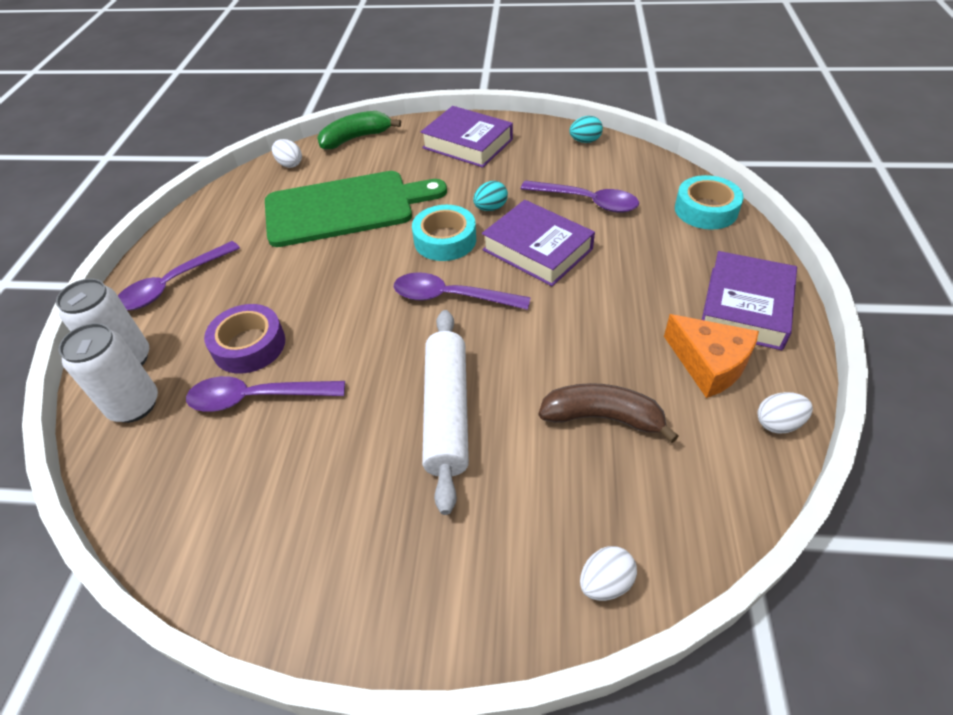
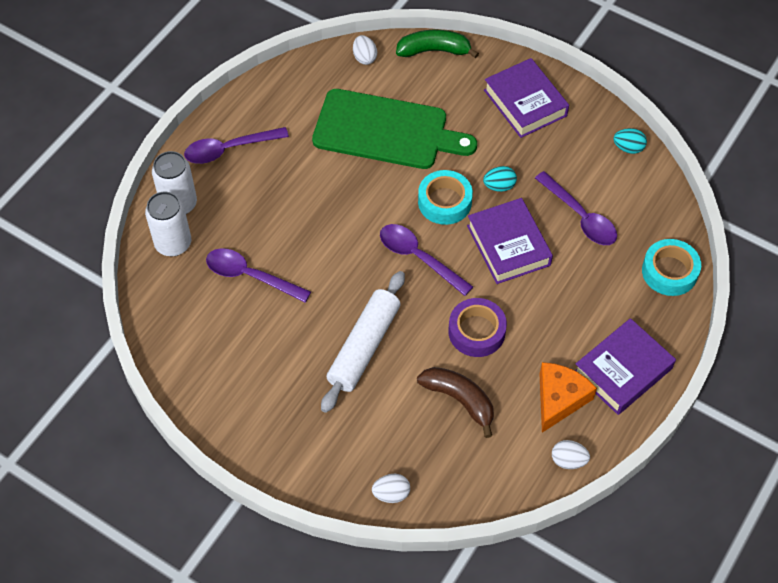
camera: 25 degrees right, 10 degrees up
purple tape [204,304,285,374] -> purple tape moved to [448,298,507,357]
orange cheese [664,314,759,398] -> orange cheese turned 135 degrees counterclockwise [539,362,597,433]

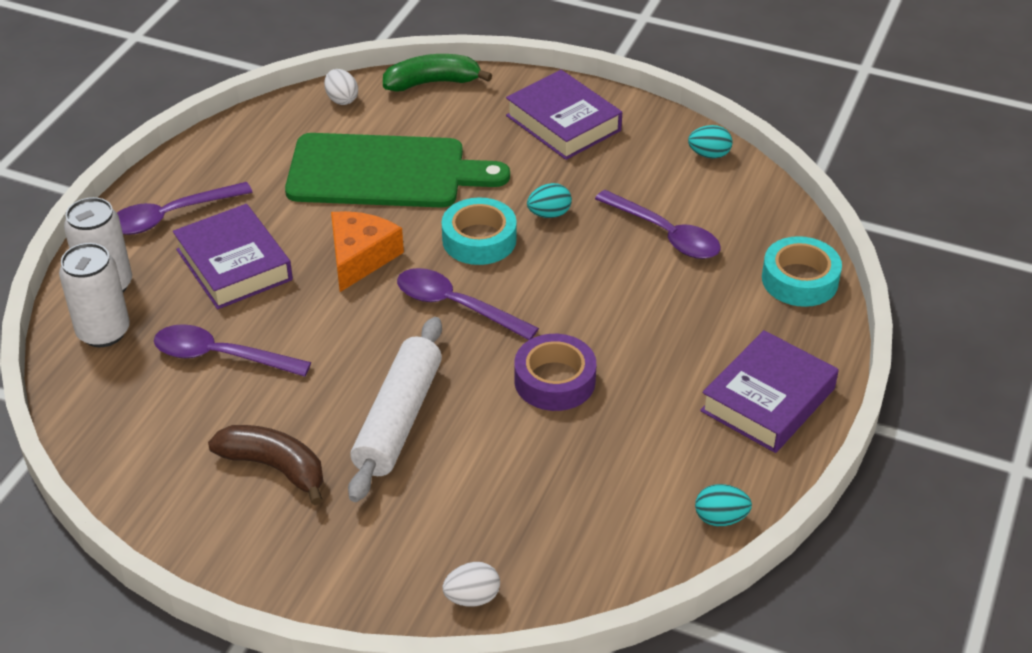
camera: 10 degrees left, 15 degrees down
brown banana [417,367,494,438] -> brown banana moved to [208,425,323,505]
purple book [467,198,553,284] -> purple book moved to [173,204,293,309]
orange cheese [539,362,597,433] -> orange cheese moved to [331,211,404,292]
white egg [552,440,590,469] -> turquoise egg [695,484,752,526]

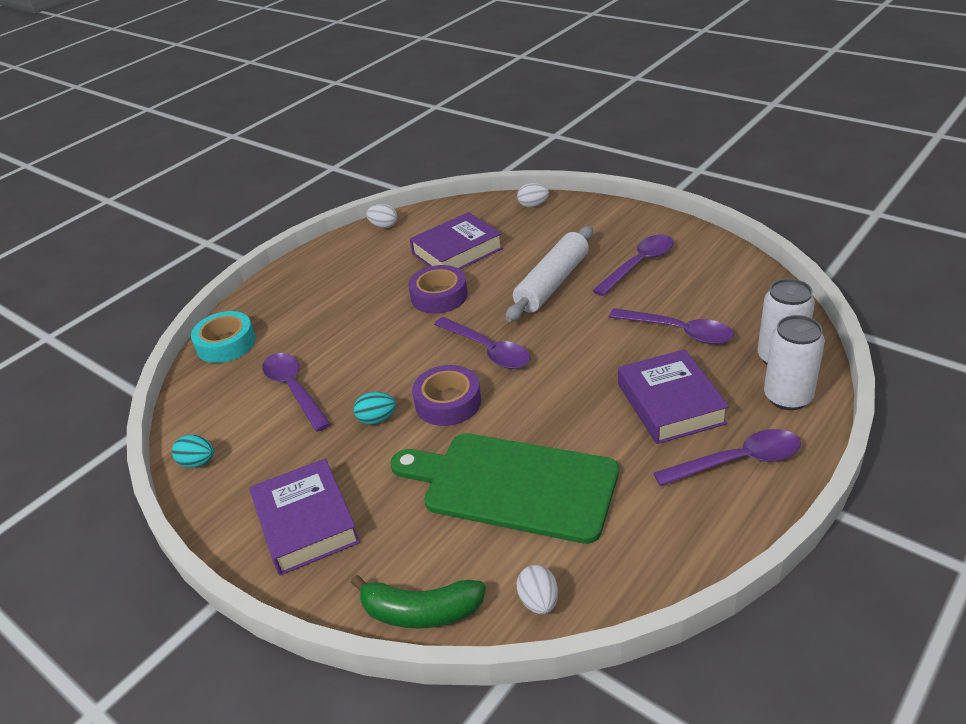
camera: 160 degrees left, 5 degrees down
brown banana [208,425,323,505] -> purple spoon [592,235,674,296]
orange cheese [331,211,404,292] -> none
turquoise tape [442,197,517,265] -> purple tape [412,365,481,426]
turquoise egg [695,484,752,526] -> white egg [366,204,397,228]
purple book [700,330,839,453] -> purple book moved to [410,212,503,269]

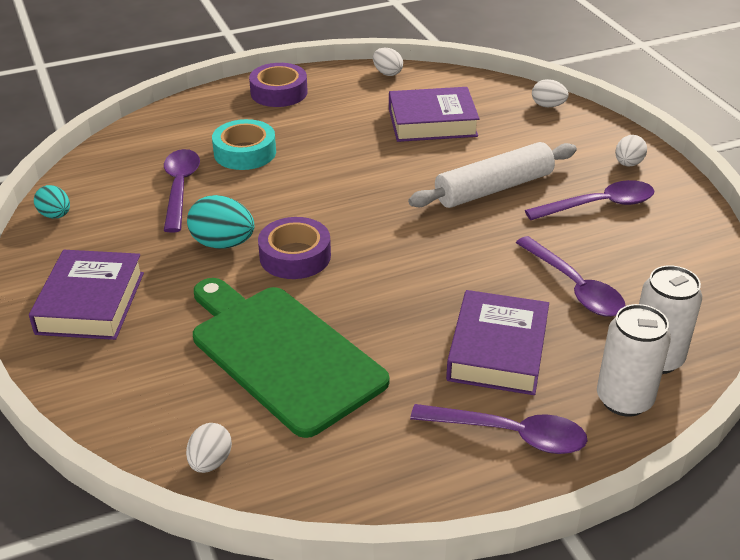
camera: 25 degrees right, 0 degrees up
turquoise tape [191,311,256,363] -> turquoise tape moved to [212,119,276,170]
green banana [351,575,486,629] -> none
turquoise egg [354,392,396,424] -> turquoise egg [187,195,254,249], size x1.58
purple tape [408,265,468,314] -> purple tape moved to [249,63,308,107]
purple spoon [434,317,531,369] -> none
none -> white egg [615,135,647,167]

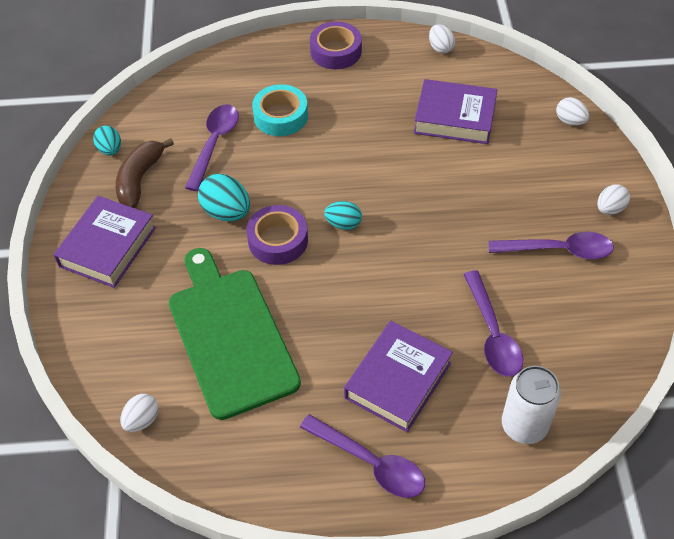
camera: 20 degrees right, 15 degrees up
white rolling pin [408,142,577,208] -> none
white can [597,304,671,417] -> none
none -> brown banana [116,138,174,208]
none -> turquoise egg [324,201,362,230]

